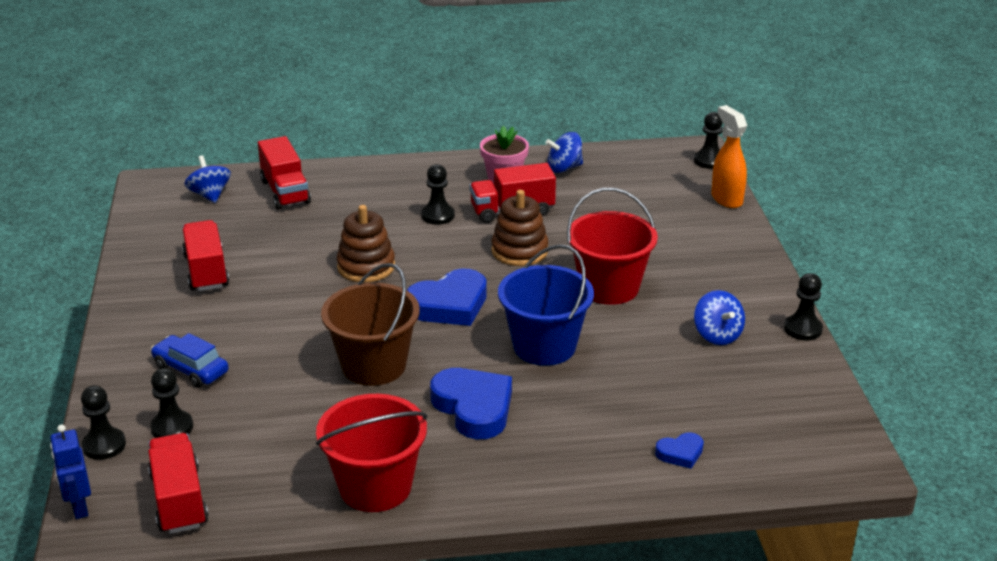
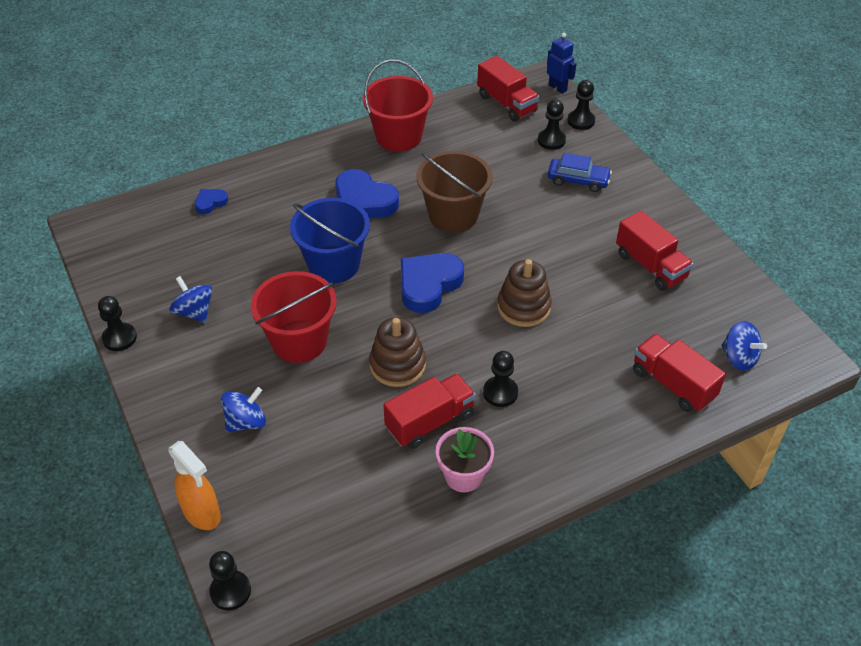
camera: 160 degrees right, 15 degrees up
blue spinning top [546,132,583,173] -> blue spinning top moved to [221,387,266,432]

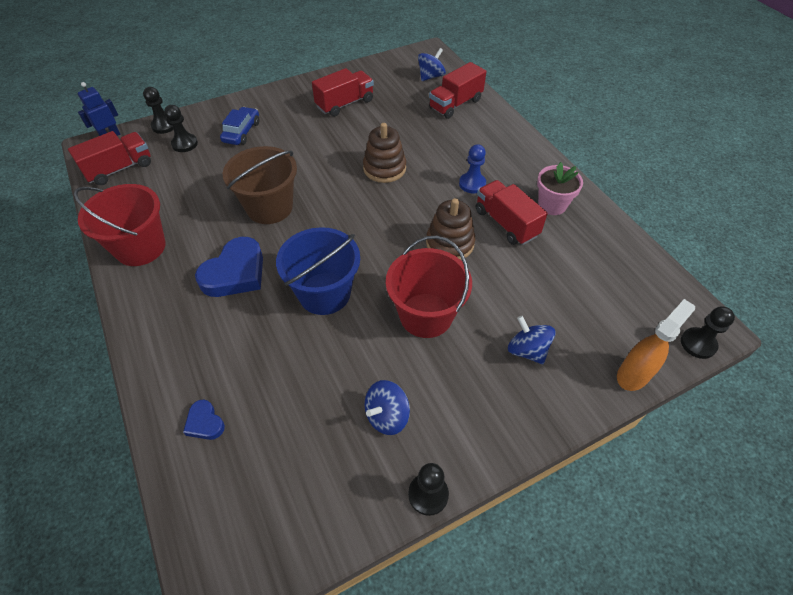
camera: 90 degrees left, 5 degrees up
blue heart [401,253,464,313] -> none
black pawn [483,351,518,407] -> blue pawn [459,144,486,193]

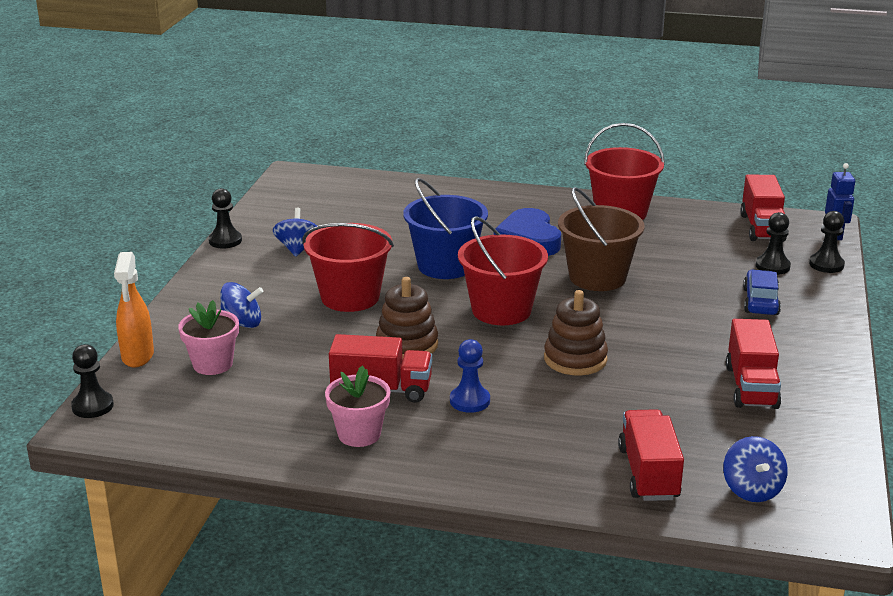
camera: 130 degrees right, 25 degrees down
blue heart [183,400,225,440] -> none
blue car [220,107,259,145] -> blue car turned 135 degrees counterclockwise [743,270,781,315]
none -> pink flower pot [178,300,239,375]
none -> red bucket [458,216,548,325]

